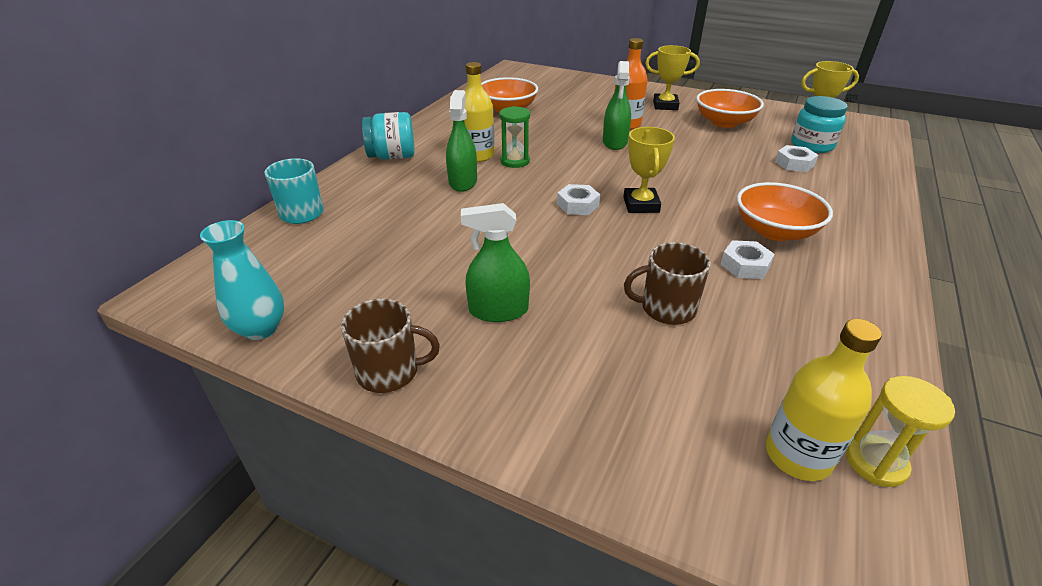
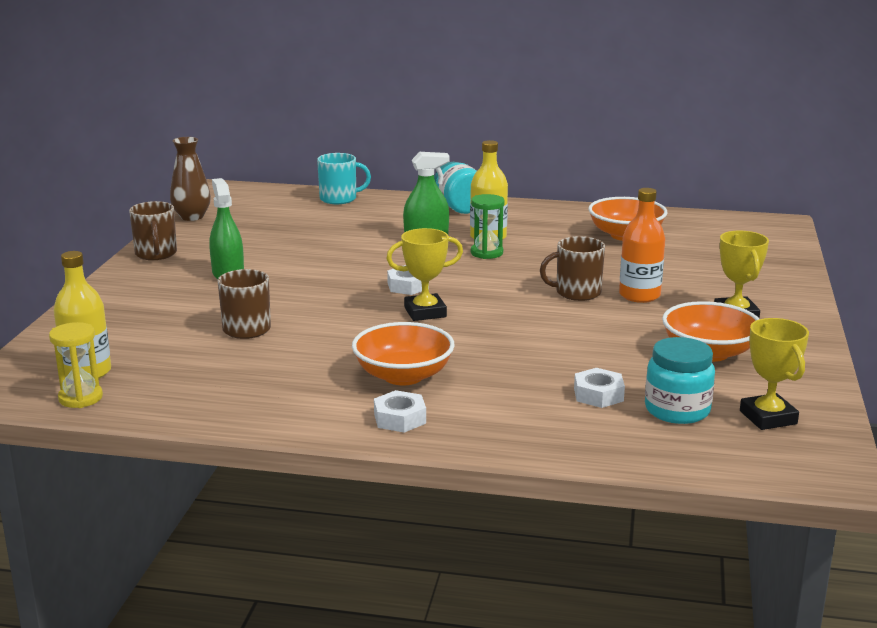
camera: 75 degrees right, 15 degrees down
turquoise vase [200,220,284,340] -> brown vase [170,137,211,221]
green spray bottle [603,61,631,150] -> brown mug [540,236,605,301]
white nut [720,240,775,279] -> white nut moved to [374,390,426,433]

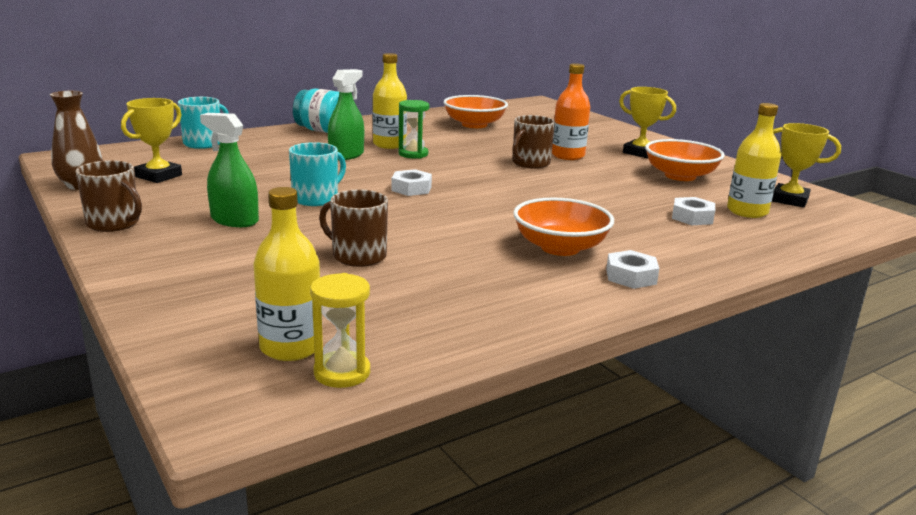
camera: 45 degrees left, 0 degrees up
yellow trophy [386,228,463,321] -> yellow trophy moved to [121,98,182,183]
turquoise jar [645,337,715,424] -> yellow bottle [727,103,781,218]
none -> turquoise mug [289,142,346,206]

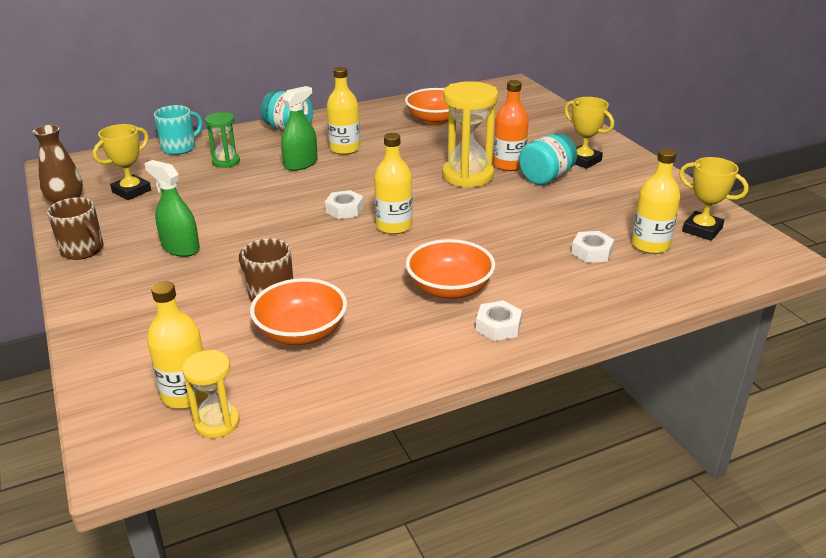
camera: 10 degrees right, 10 degrees up
turquoise mug [289,142,346,206] -> none
green hourglass [398,100,430,159] -> green hourglass moved to [205,112,240,168]
brown mug [512,115,555,169] -> yellow hourglass [442,81,498,188]
orange bowl [645,139,725,181] -> orange bowl moved to [250,278,347,345]
none -> yellow bottle [374,133,413,234]
none -> turquoise jar [519,133,577,185]

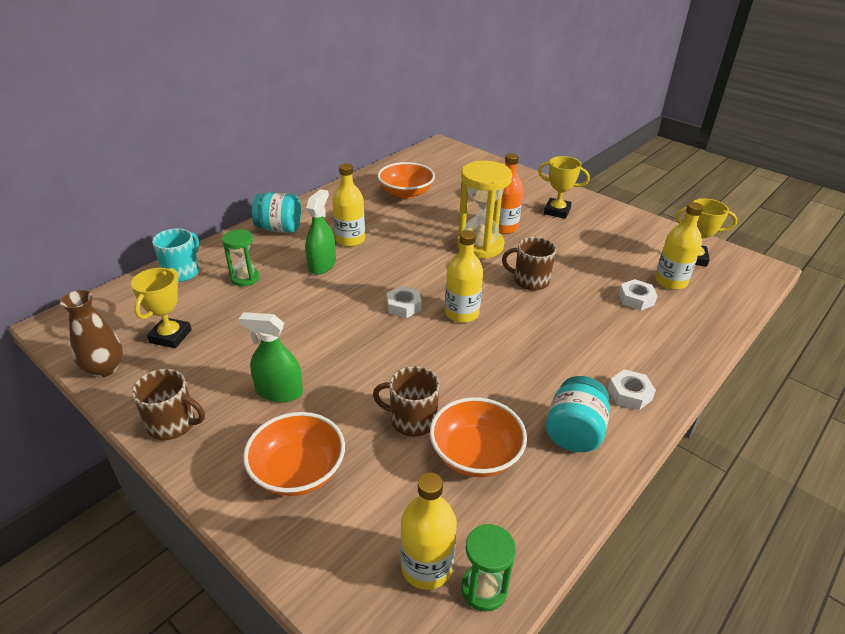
camera: 25 degrees left, 5 degrees up
yellow hourglass [182,350,240,438] -> green hourglass [461,524,516,612]
orange bowl [406,239,495,299] -> orange bowl moved to [243,412,345,496]
turquoise jar [519,133,577,185] -> turquoise jar moved to [546,376,610,452]
none -> brown mug [502,237,556,291]

